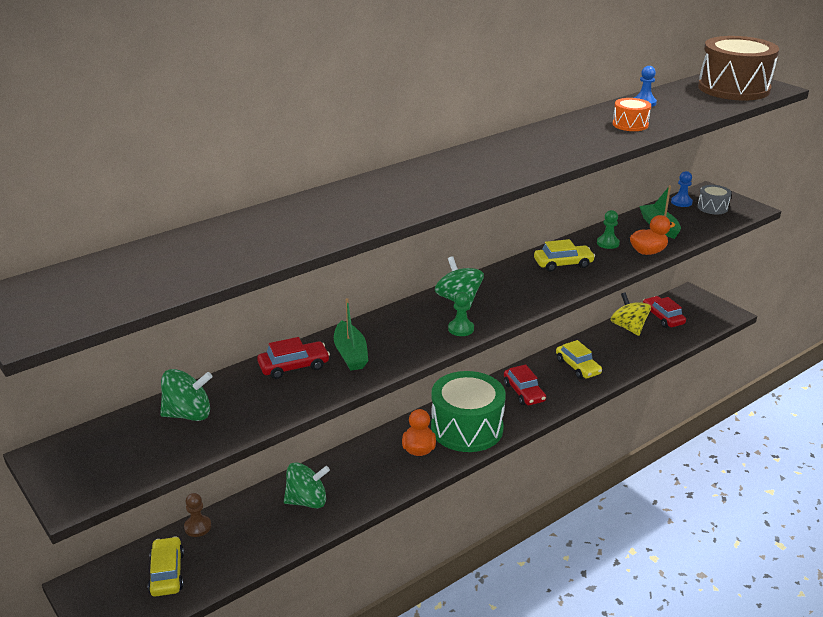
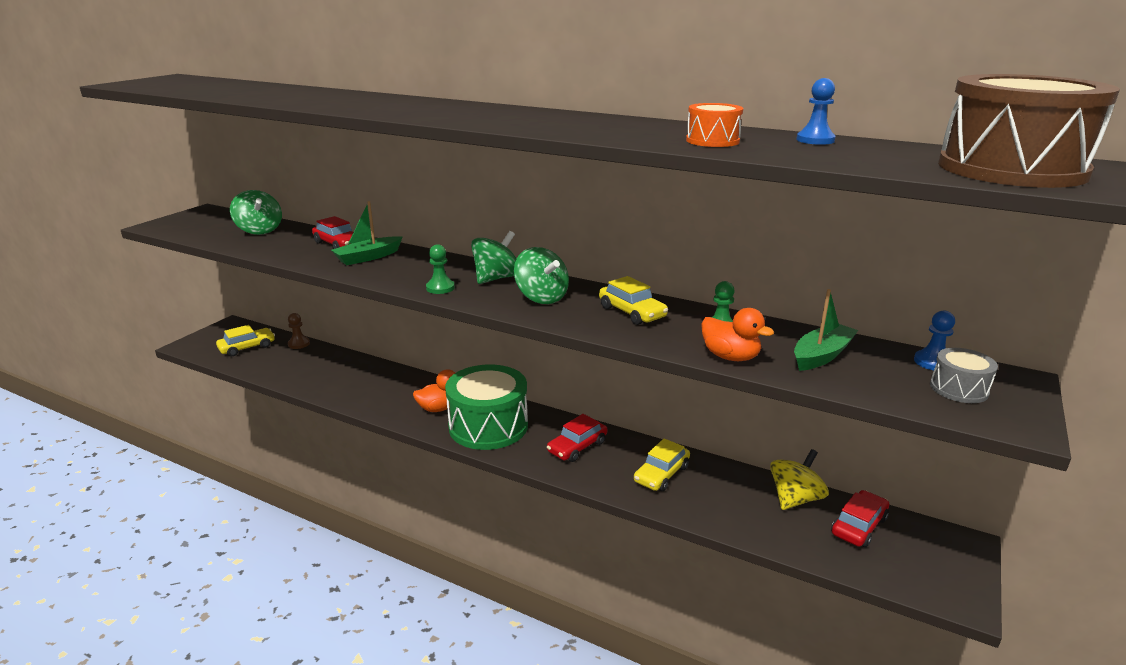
camera: 65 degrees right, 5 degrees down
green spinning top [284,462,330,508] -> green spinning top moved to [514,247,569,304]

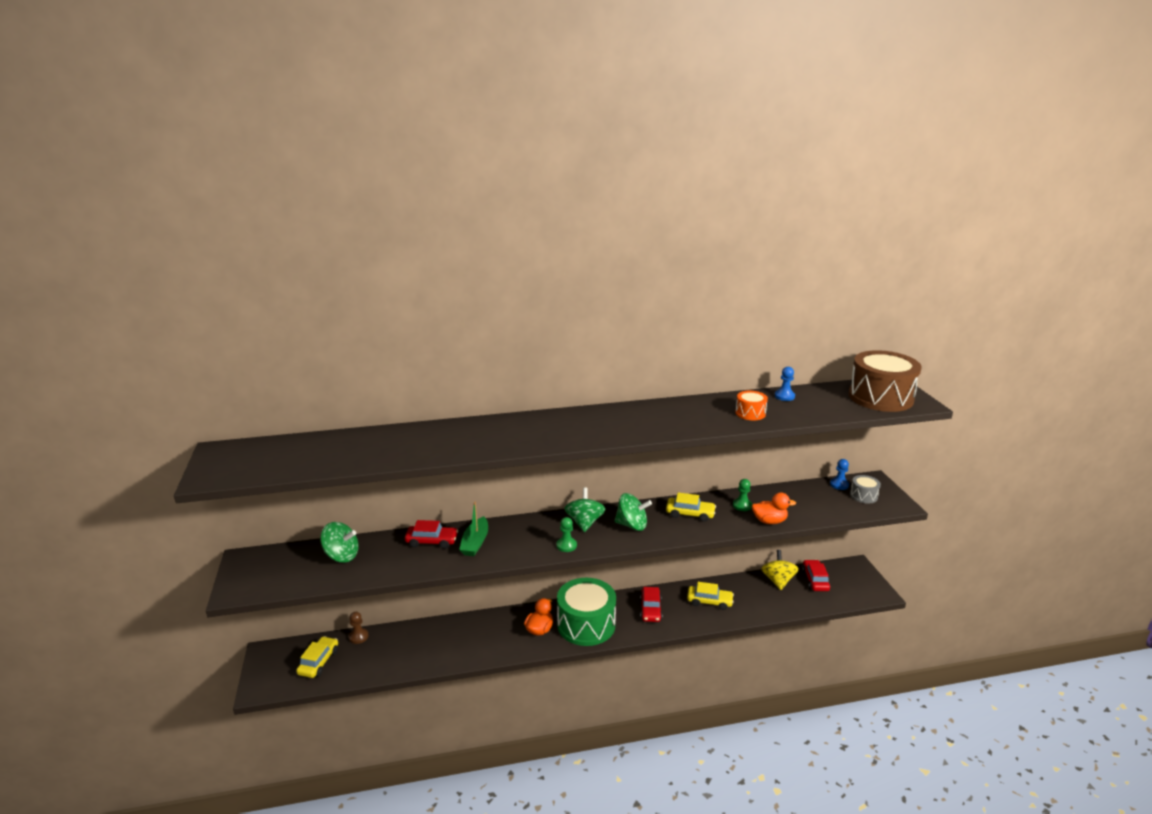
camera: 40 degrees left, 0 degrees up
yellow car [634,438,690,491] -> yellow car turned 75 degrees counterclockwise [687,582,734,610]
green boat [794,289,858,371] -> none

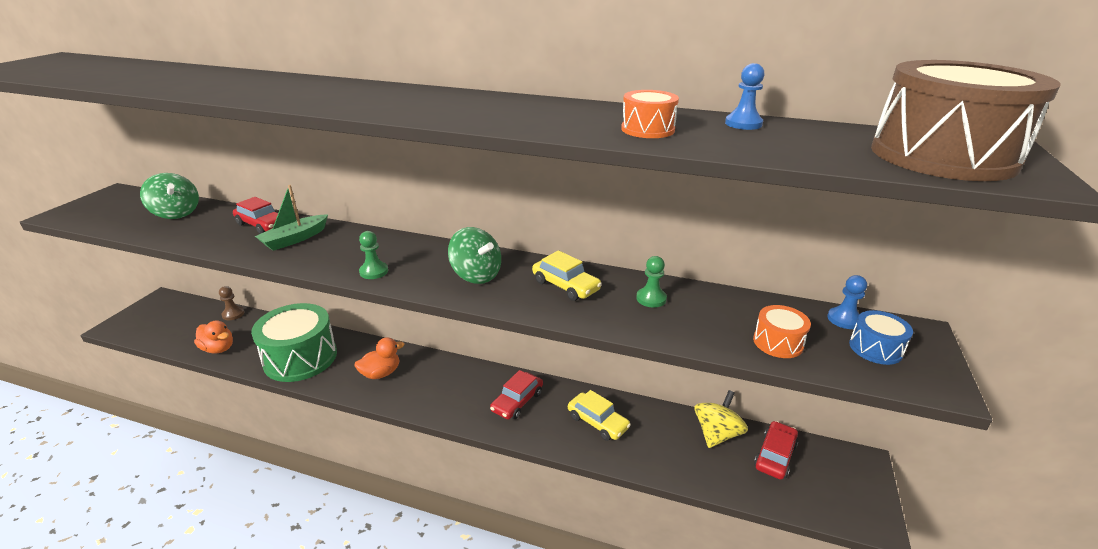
camera: 30 degrees right, 5 degrees up
yellow car [296,636,338,678] -> none
green drum [557,578,616,646] -> green drum moved to [251,303,337,382]
green spinning top [564,488,605,532] -> none
orange duck [752,492,796,524] -> orange duck moved to [194,320,233,354]
grey drum [850,475,881,504] -> blue drum [849,310,913,365]
none -> orange drum [753,305,811,358]

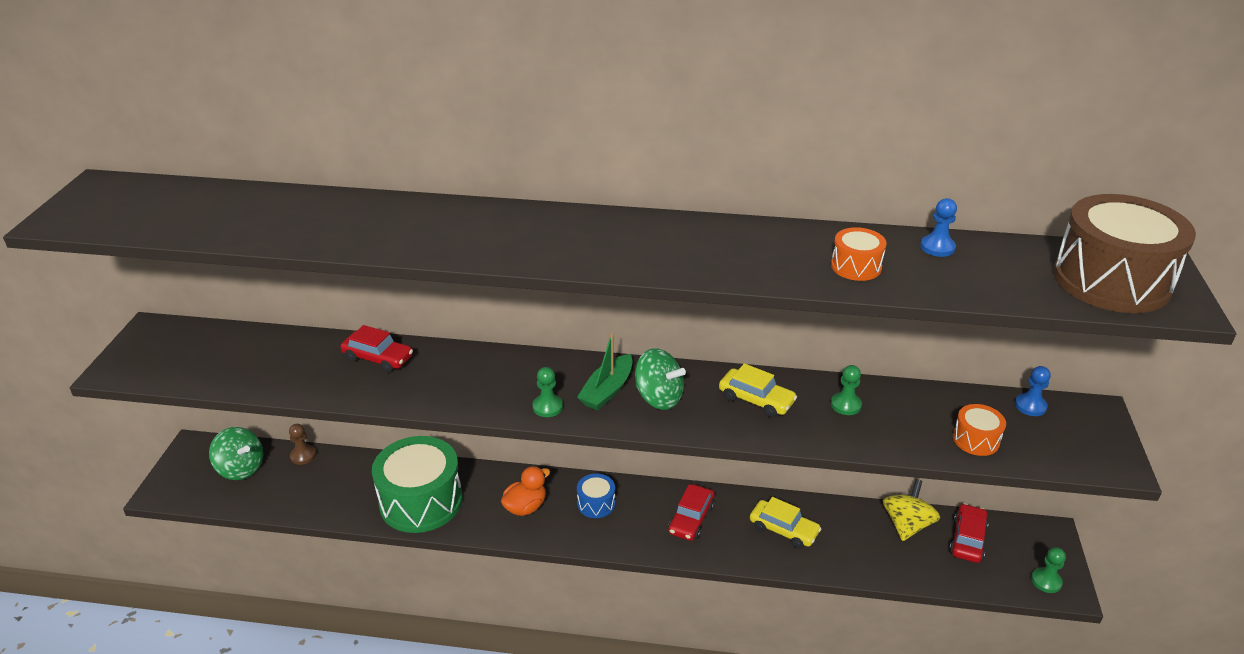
camera: 10 degrees left, 5 degrees up
green spinning top [140,173,199,219] -> green spinning top moved to [209,427,263,480]
orange duck [194,320,233,354] -> none
green boat [255,185,328,251] -> green boat moved to [577,333,633,410]
blue drum [849,310,913,365] -> blue drum moved to [577,474,615,518]
none -> green pawn [1031,547,1066,593]

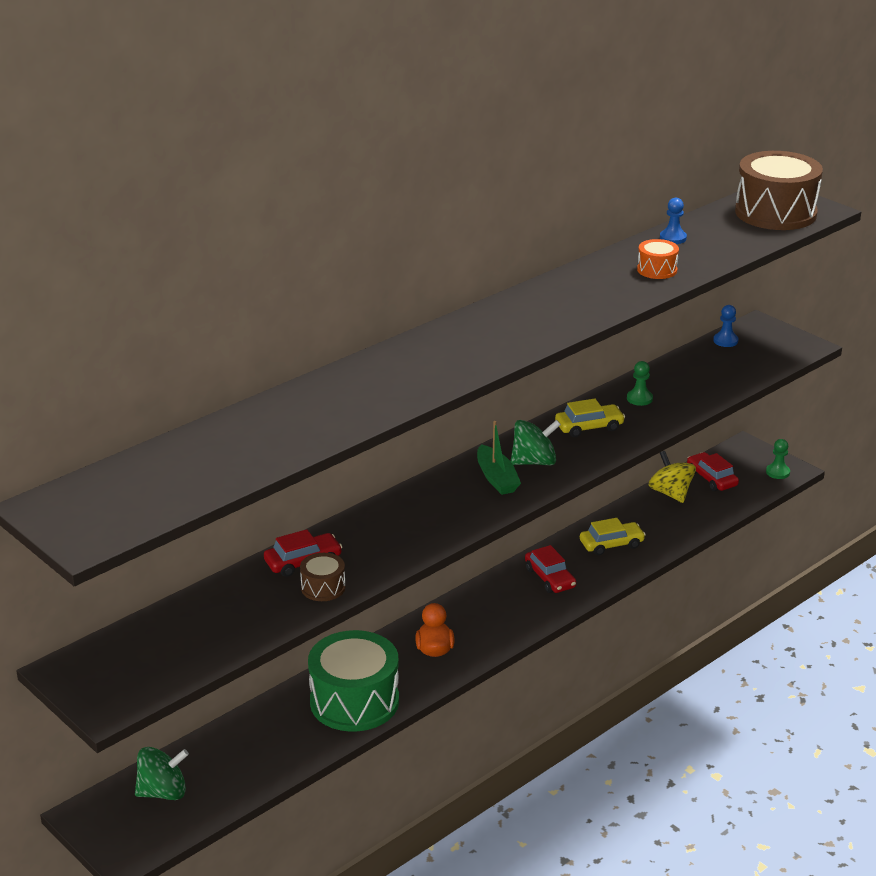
camera: 50 degrees left, 5 degrees down
brown pawn [289,424,316,465] -> none
green pawn [533,367,563,417] -> none
blue drum [577,474,615,518] -> none
orange drum [953,404,1006,456] -> none
none -> brown drum [300,553,345,601]

